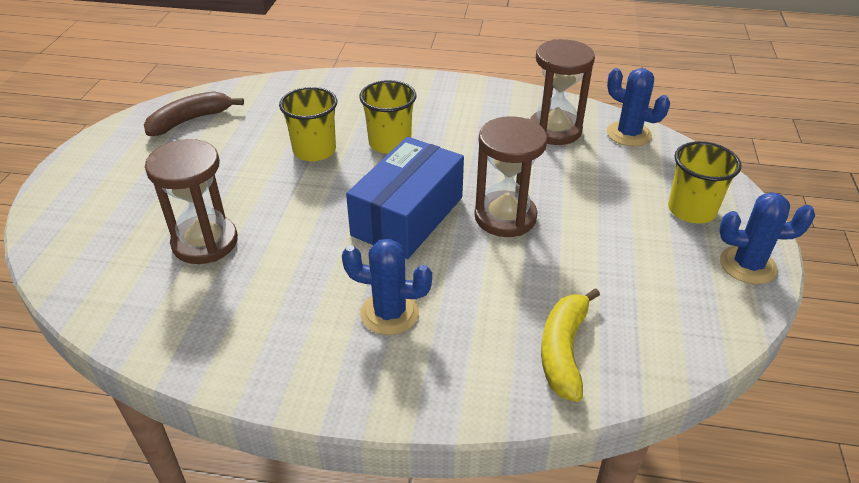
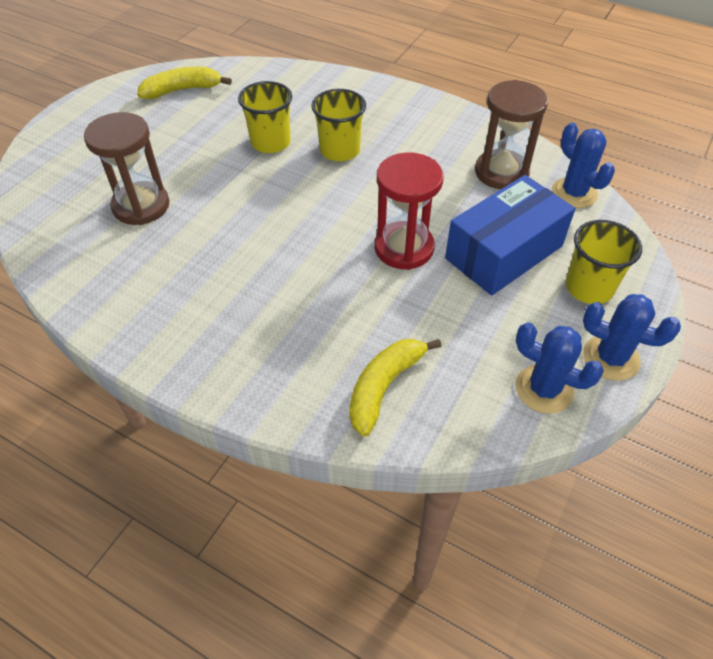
camera: 20 degrees right, 10 degrees up
brown banana [144,91,244,136] -> yellow banana [137,67,232,99]
blue cactus [342,239,432,335] -> blue cactus moved to [515,322,604,414]
blue box [346,137,464,259] -> blue box moved to [445,175,575,295]
brown hourglass [474,116,547,237] -> red hourglass [375,152,444,270]

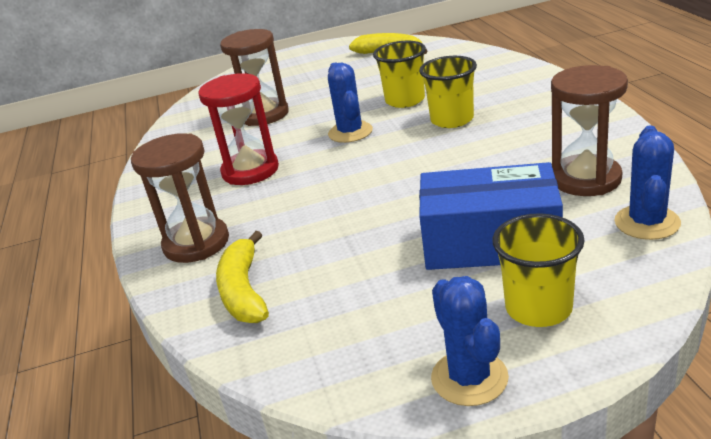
camera: 50 degrees right, 20 degrees down
yellow banana [349,339,441,437] -> yellow banana turned 90 degrees counterclockwise [216,231,269,323]
red hourglass [375,152,444,270] -> red hourglass moved to [198,73,279,185]
blue cactus [515,322,604,414] -> blue cactus moved to [328,62,373,143]
none -> brown hourglass [131,133,229,263]

